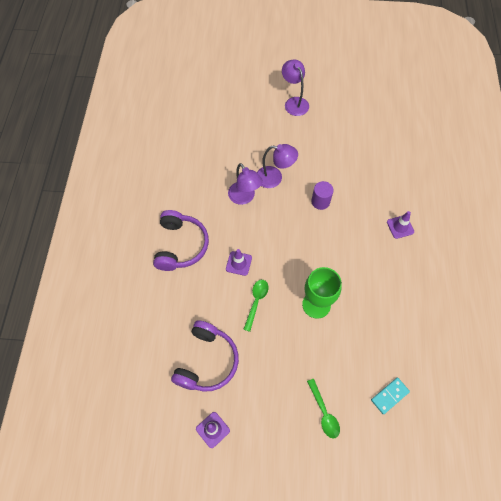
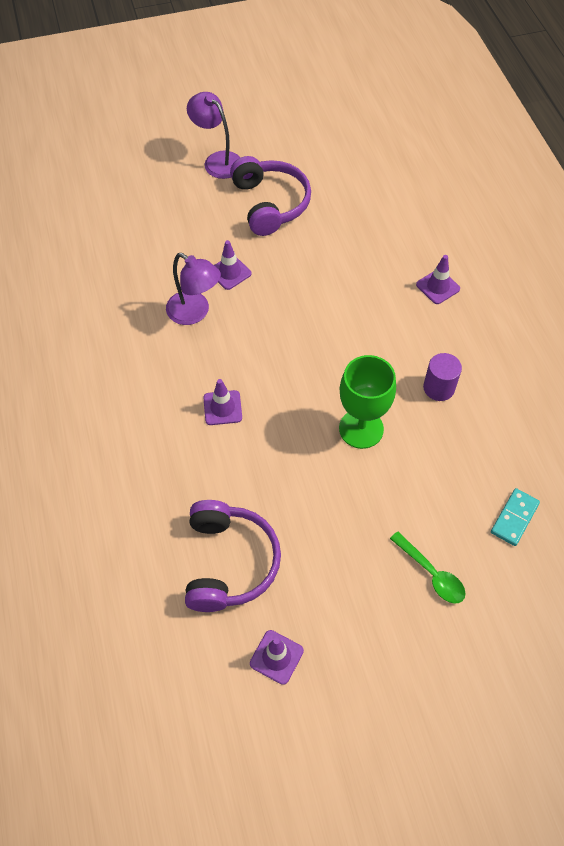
camera: 20 degrees left, 5 degrees down
purple headphones [153,210,209,271] -> purple headphones moved to [230,156,311,236]
green spoon [243,280,269,332] -> none
purple lamp [257,144,298,188] -> purple traffic cone [214,240,252,290]
purple cylinder [311,181,334,210] -> purple cylinder moved to [423,353,462,401]

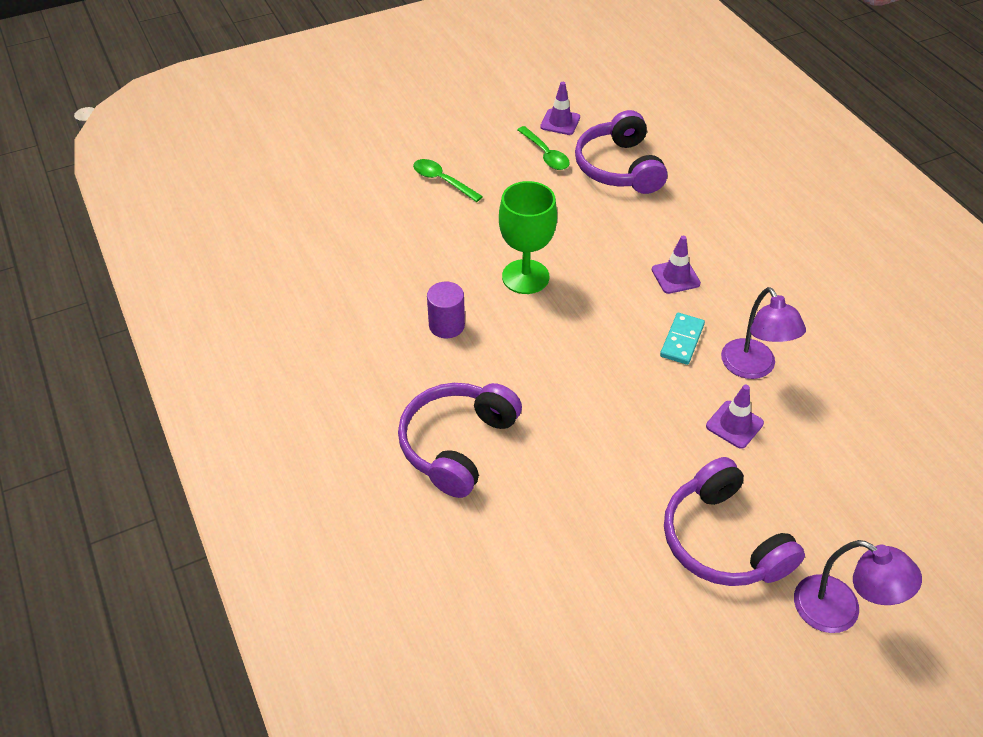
camera: 170 degrees right, 10 degrees down
purple lamp [166,253,221,325] -> purple lamp turned 135 degrees counterclockwise [721,287,806,379]
purple traffic cone [416,255,460,304] -> purple headphones [398,383,522,498]
turquoise domino [491,488,540,546] -> turquoise domino moved to [660,313,705,365]
none -> green spoon [517,126,570,170]

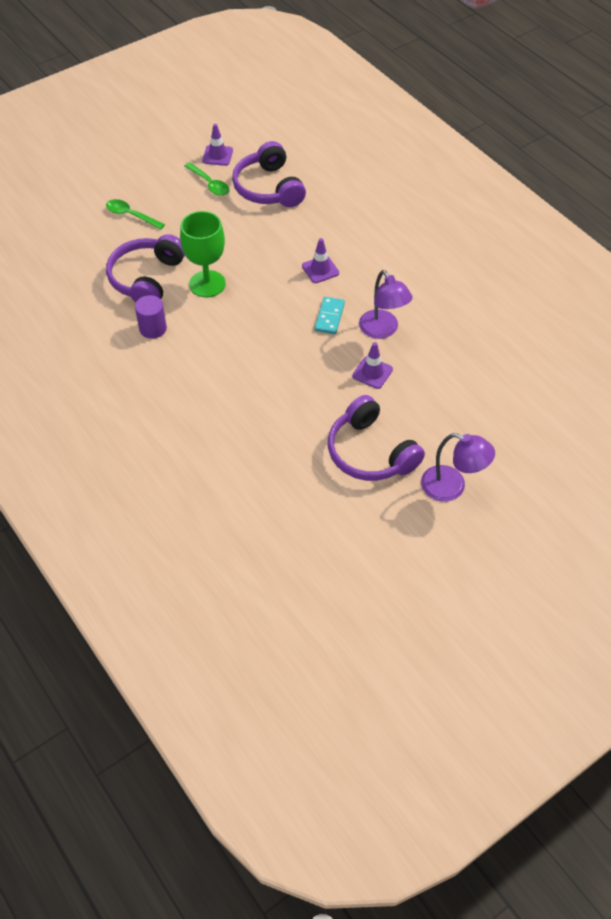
camera: 10 degrees left, 5 degrees up
purple headphones [398,383,522,498] -> purple headphones moved to [106,234,185,303]

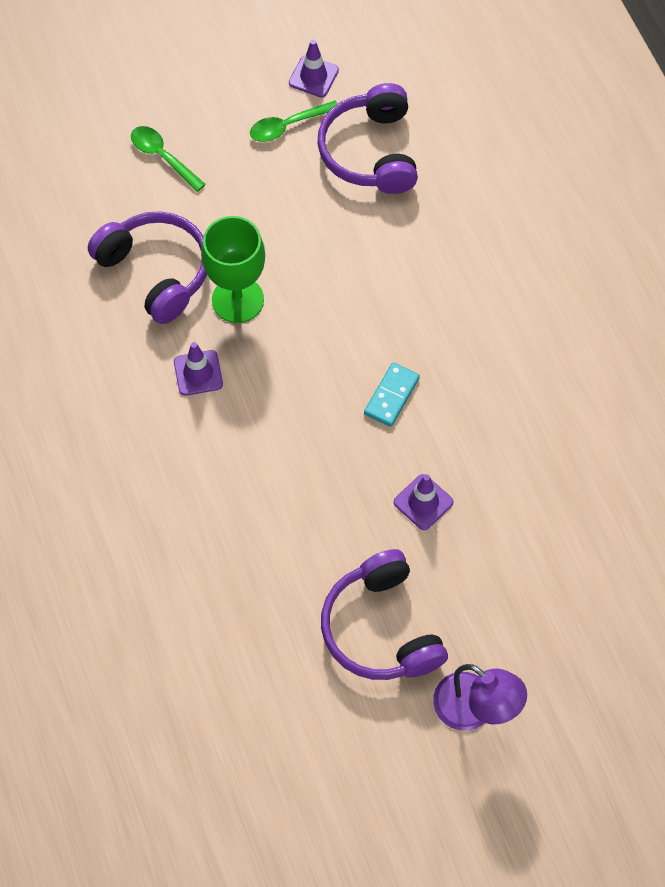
camera: 15 degrees right, 10 degrees up
purple headphones [106,234,185,303] -> purple headphones turned 105 degrees clockwise [88,211,207,324]
purple cylinder [135,295,167,339] -> none
green spoon [184,162,229,196] -> green spoon turned 90 degrees clockwise [250,100,338,142]
purple traffic cone [302,238,339,283] -> purple traffic cone moved to [174,342,223,396]
purple lamp [359,270,413,339] -> none

